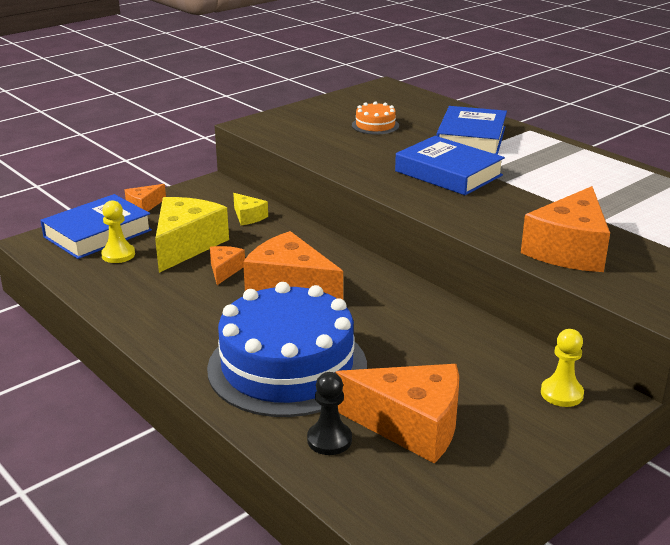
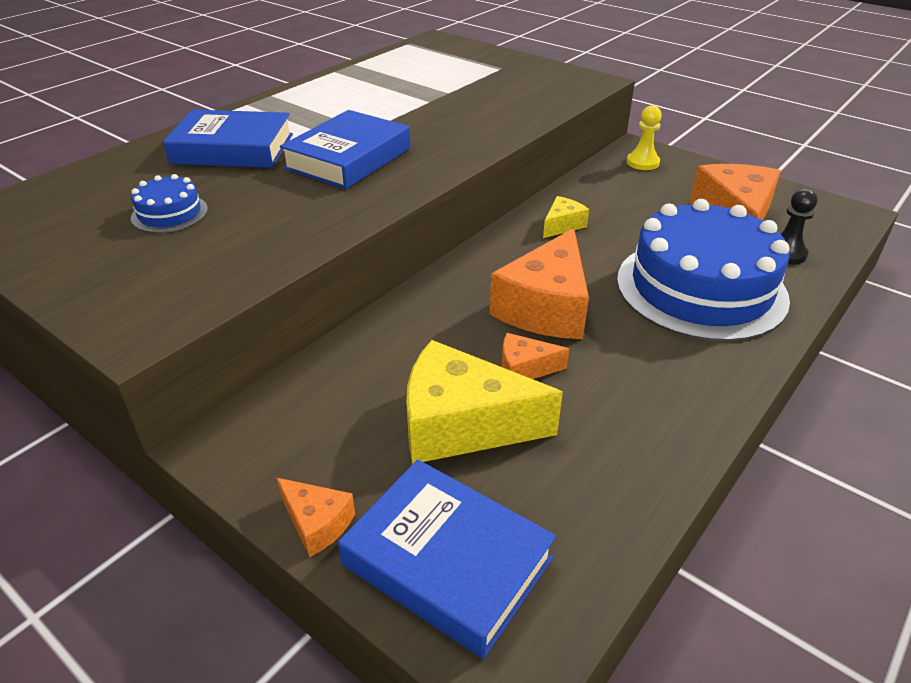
camera: 100 degrees left, 10 degrees up
yellow pawn [101,200,135,263] -> none
yellow cheese [233,193,268,225] -> yellow cheese moved to [543,196,589,238]
orange cake [352,101,399,134] -> blue cake [131,174,208,233]
orange cheese [521,186,610,272] -> none

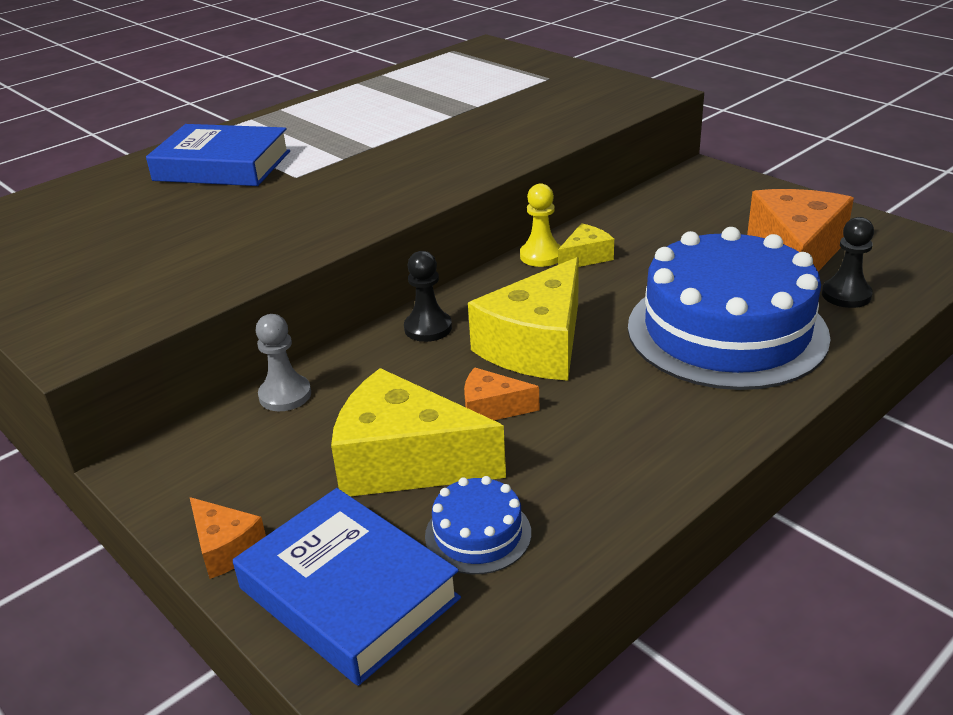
camera: 10 degrees right, 5 degrees down
blue cake [131,174,208,233] -> blue cake moved to [425,476,531,574]
blue book [280,110,410,189] -> none
orange cheese [490,228,589,339] -> yellow cheese [468,257,579,381]
yellow pawn [627,105,662,170] -> yellow pawn moved to [520,184,561,267]
none -> grey pawn [256,314,311,411]
none -> black pawn [404,251,452,342]

